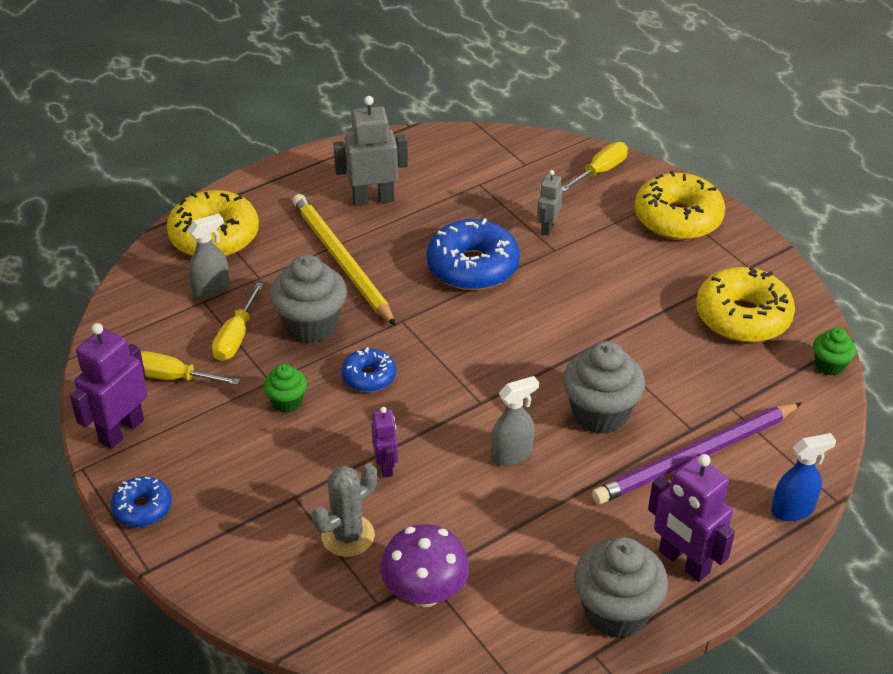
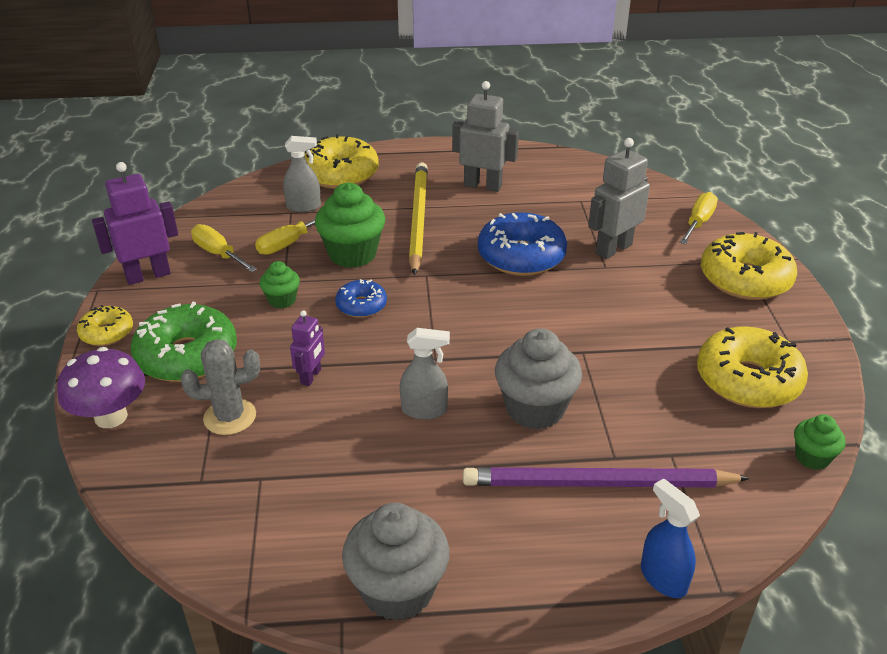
camera: 30 degrees right, 5 degrees down
blue donut [111,476,172,527] -> yellow donut [77,305,133,346]
grey cupcake [270,255,347,343] -> green cupcake [315,183,385,268]
purple mushroom [381,524,469,607] -> purple mushroom moved to [57,347,145,428]
grey robot [537,170,563,236] -> grey robot [588,138,650,259], size x1.75
yellow screwdriver [561,142,628,192] -> yellow screwdriver turned 45 degrees counterclockwise [679,192,718,244]
purple robot [648,454,735,582] -> none
blue spray bottle [771,433,836,521] -> blue spray bottle turned 135 degrees counterclockwise [641,478,700,598]
none -> green donut [131,302,237,382]

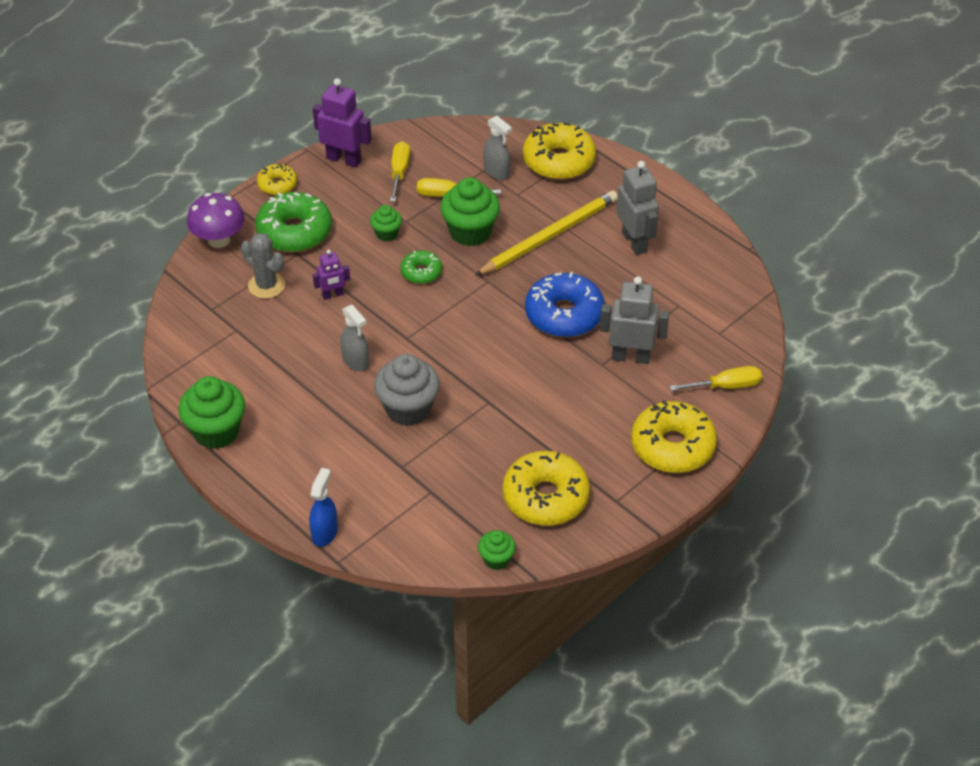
camera: 50 degrees right, 10 degrees up
blue donut [335,279,387,318] -> green donut [400,250,442,284]
grey cupcake [342,503,450,621] -> green cupcake [178,376,245,449]
purple pencil [463,467,750,487] -> none

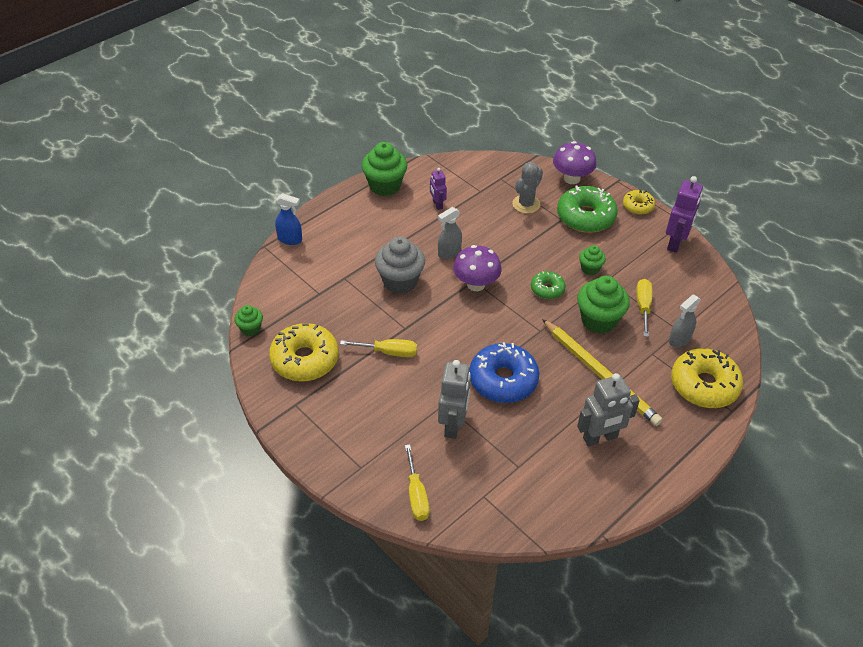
camera: 90 degrees right, 0 degrees up
purple robot [313,250,350,300] -> purple robot moved to [430,168,447,210]
yellow screwdriver [390,141,410,202] -> yellow screwdriver moved to [340,339,417,357]
yellow donut [631,400,717,473] -> none
none -> purple mushroom [453,245,502,291]

